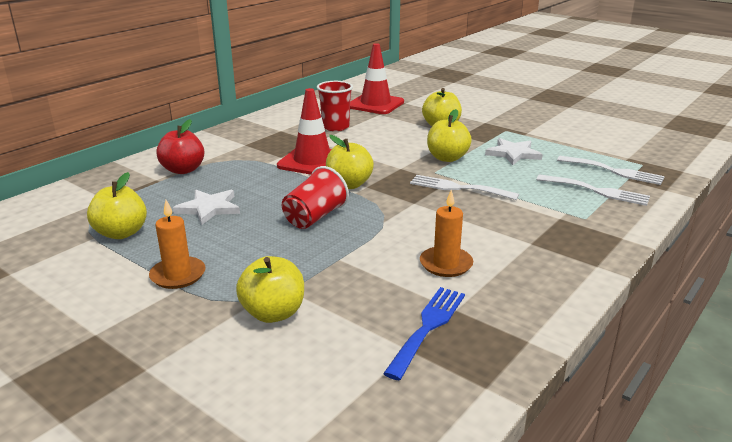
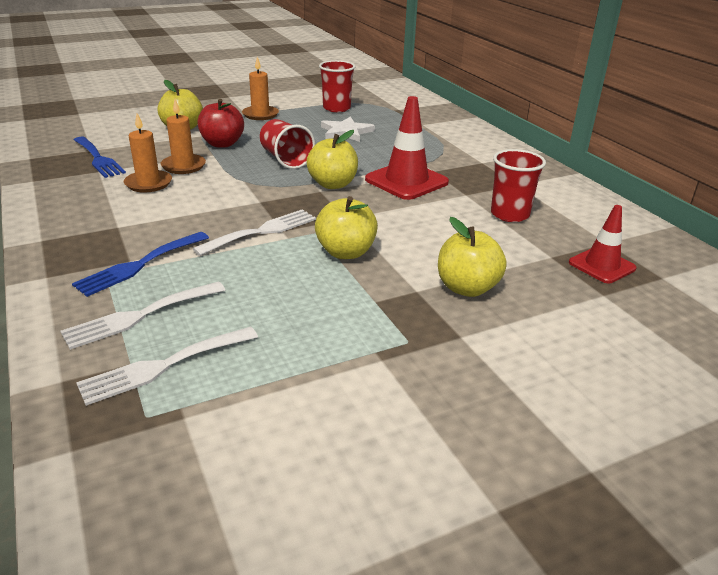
camera: 115 degrees right, 5 degrees up
yellow apple [87,172,147,239] -> red cup [319,60,356,112]
red apple [156,119,204,174] -> red apple moved to [198,99,244,148]
red traffic cone [350,43,404,114] -> red traffic cone [569,205,637,283], size x0.63
white star [485,138,543,165] -> none
none -> blue fork [72,232,209,297]
none -> orange candle [161,99,206,174]

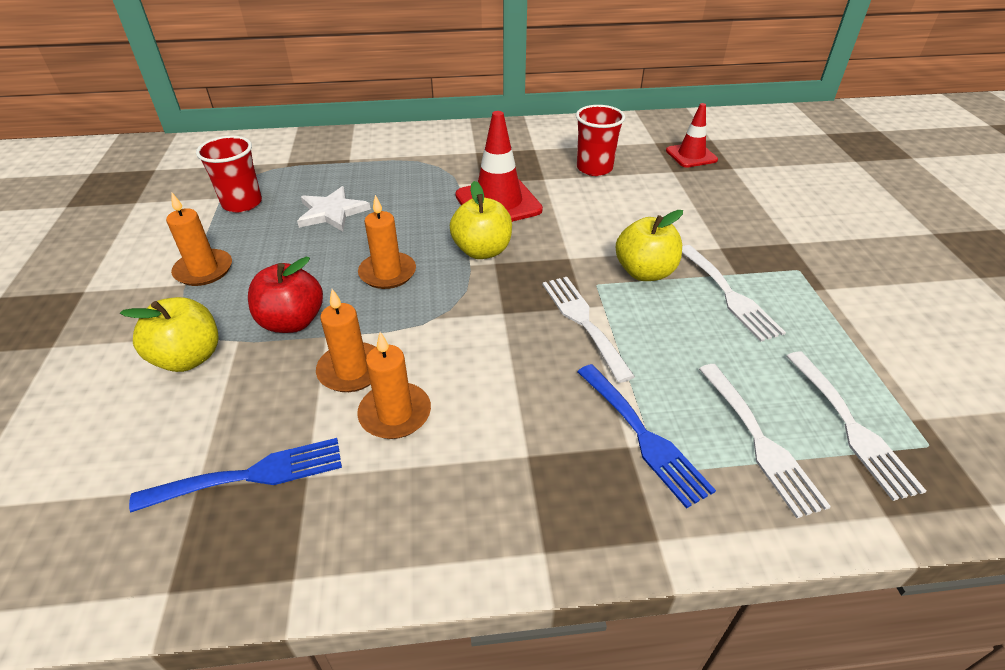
camera: 70 degrees left, 10 degrees up
red cup [260,119,315,169] -> orange candle [358,195,416,289]
yellow apple [438,217,507,297] -> none
none -> white fork [682,245,786,342]

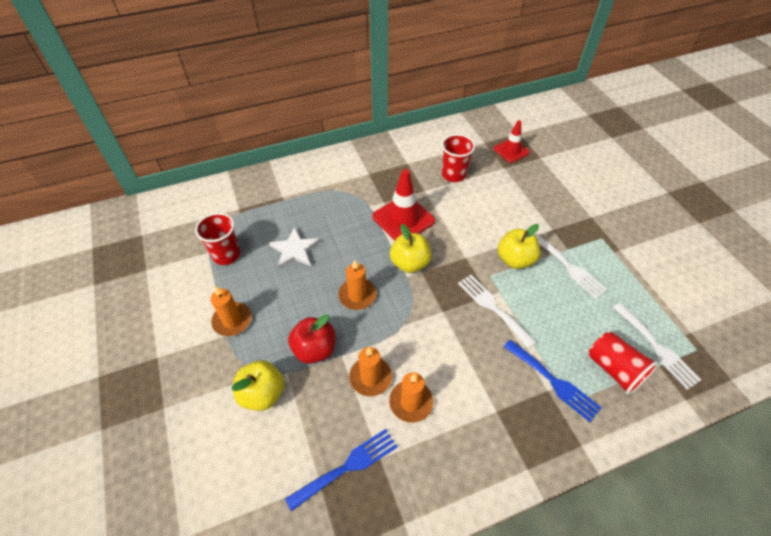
camera: 15 degrees left, 10 degrees up
white fork [699,364,831,518] -> red cup [589,332,659,395]

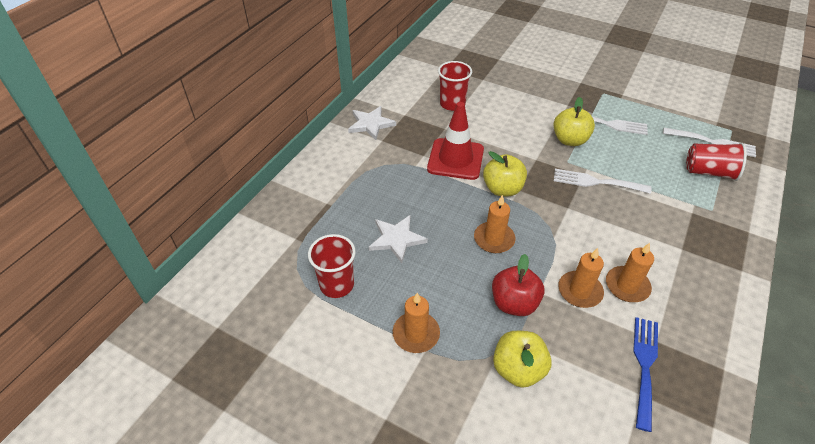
camera: 40 degrees left, 5 degrees down
red traffic cone [494,120,530,163] -> none
blue fork [504,340,602,422] -> none
none -> white star [348,106,396,140]

